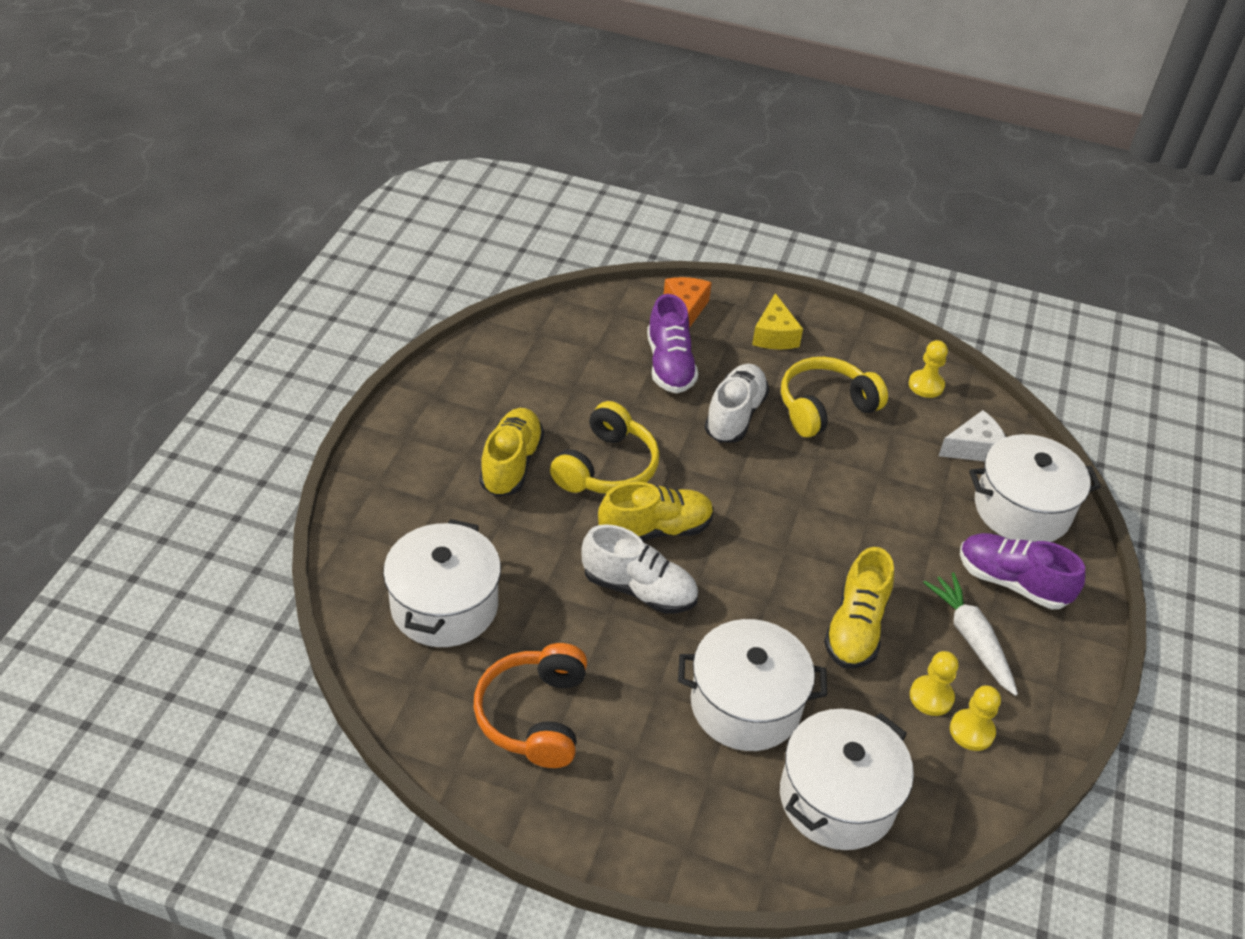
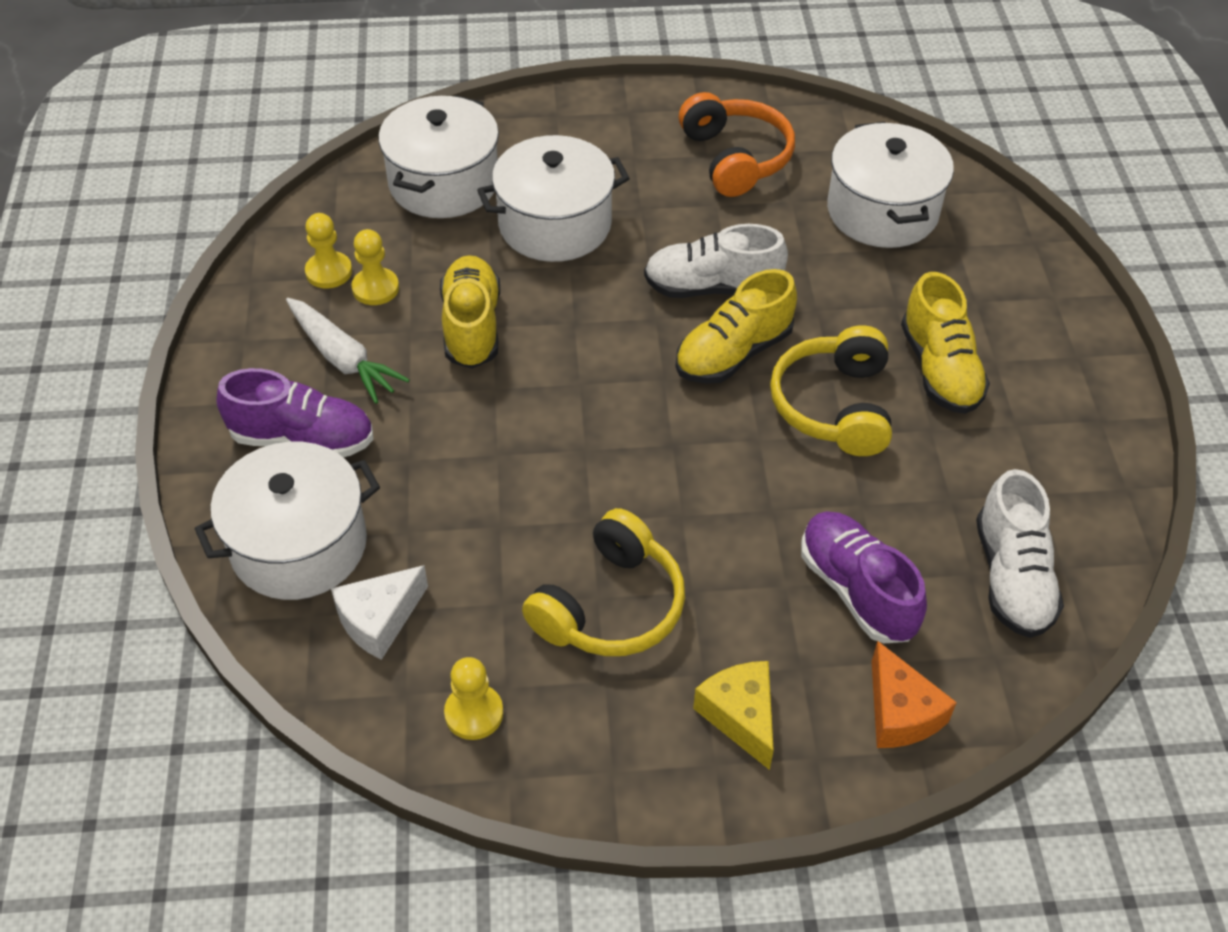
camera: 160 degrees right, 5 degrees up
white shoe [704,364,769,443] -> white shoe moved to [976,469,1064,638]

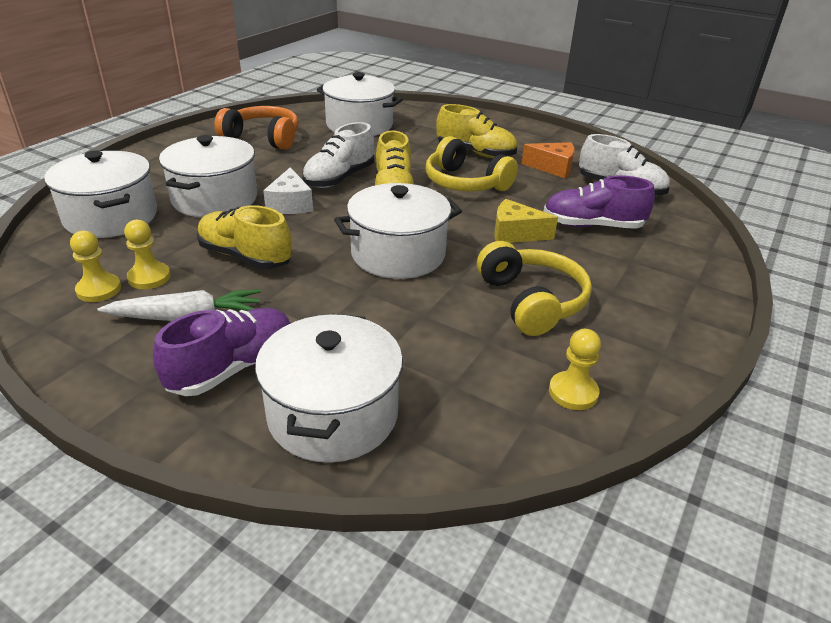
camera: 55 degrees left, 15 degrees down
white cheese [331,565,428,660] -> white cheese moved to [263,167,313,214]
yellow cheese [693,661,774,770] -> yellow cheese moved to [494,199,558,243]
orange cheese [872,641,957,748] -> orange cheese moved to [522,142,575,178]
none -> white pot [334,183,462,279]

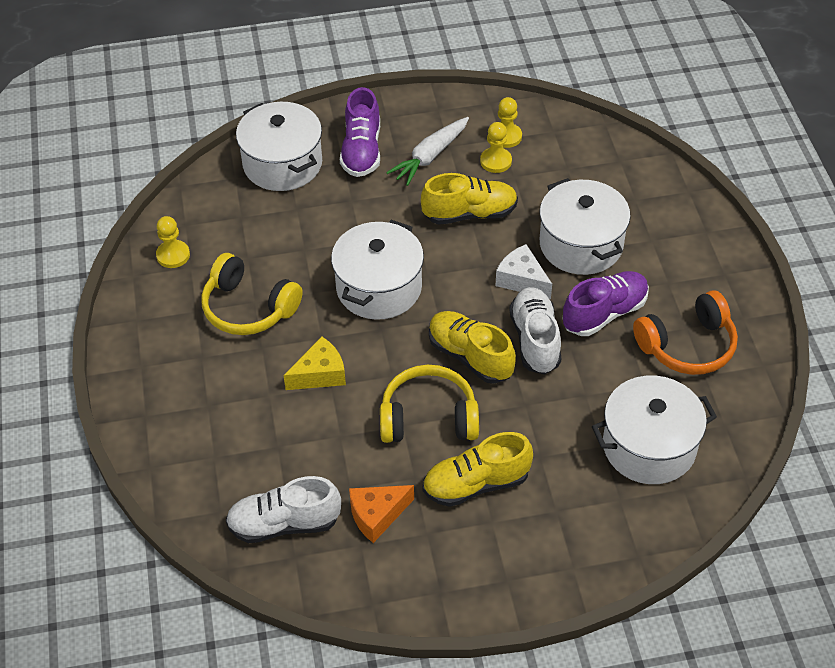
camera: 140 degrees right, 15 degrees up
white pot [44,150,157,238] -> none
purple shoe [543,175,655,229] -> purple shoe moved to [562,271,649,336]

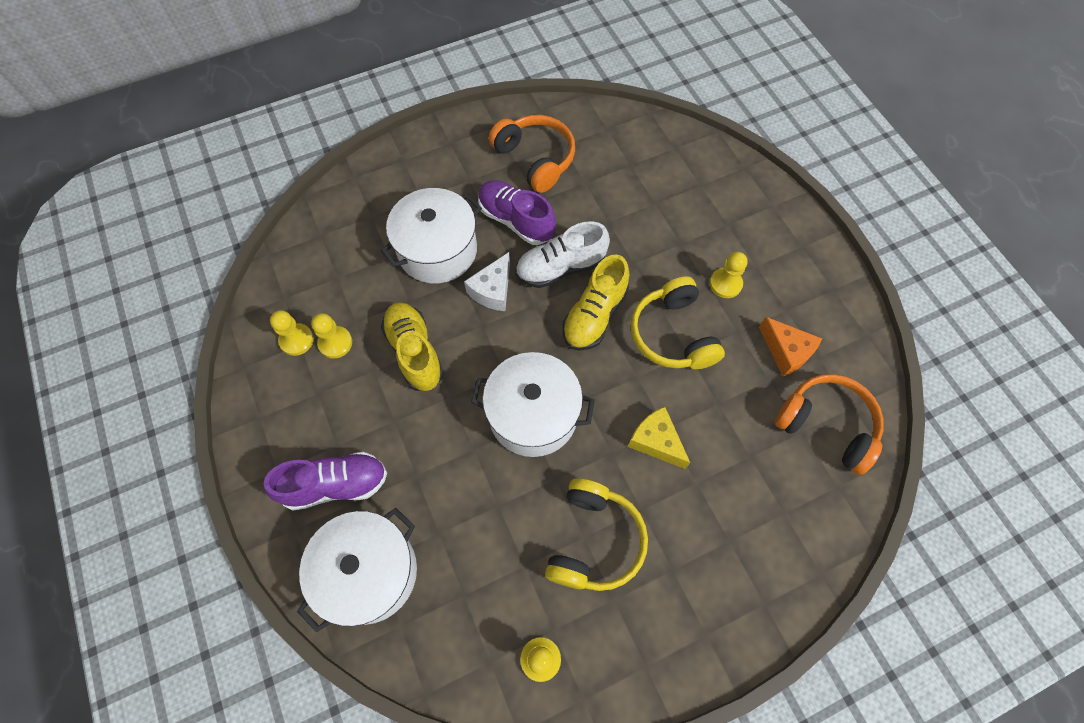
camera: 105 degrees left, 15 degrees up
white shoe [225,476,341,543] -> orange headphones [775,374,884,475]
white carrot [386,117,469,186] -> none
yellow shoe [422,432,533,507] -> yellow pawn [710,252,748,298]
white pot [592,376,717,484] -> none

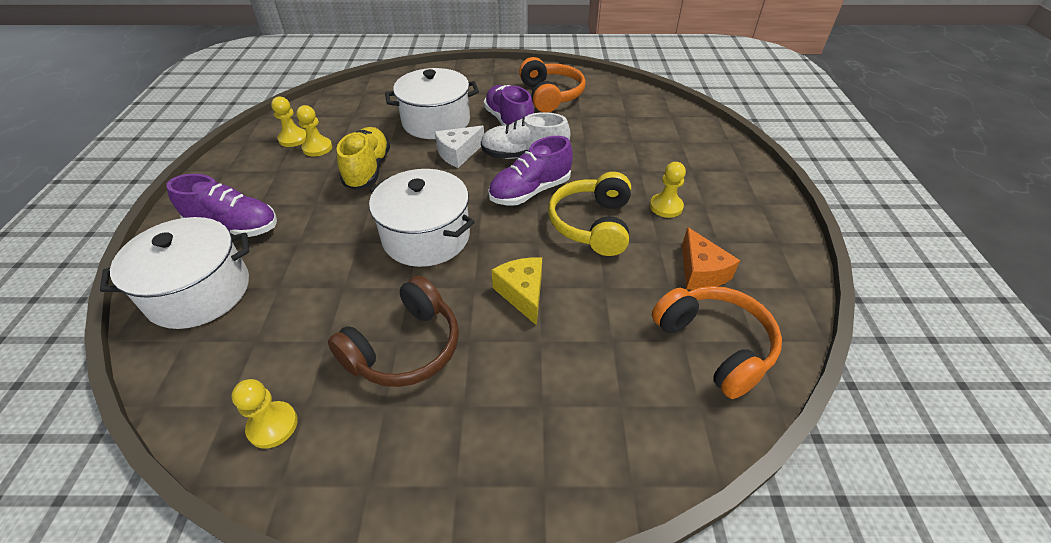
camera: 25 degrees right, 20 degrees down
yellow headphones [545,478,648,591] -> brown headphones [328,275,459,387]
yellow shoe [562,254,629,351] -> purple shoe [488,136,573,205]

